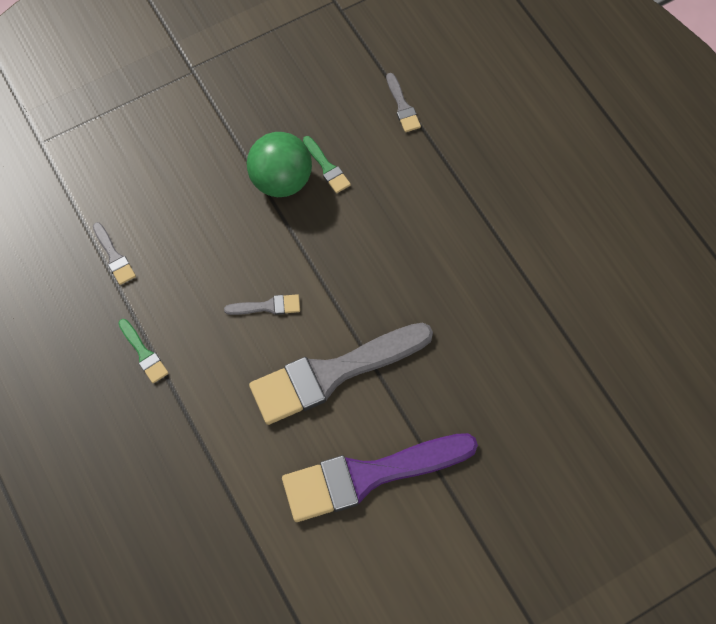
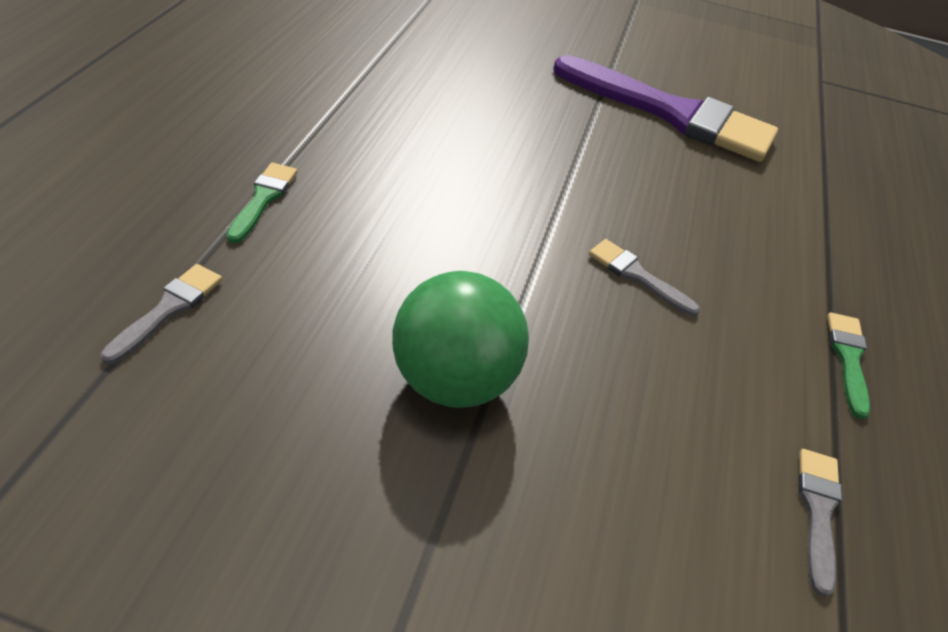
camera: 140 degrees left, 20 degrees down
grey brush [249,323,433,425] -> none
green brush [303,136,351,193] -> green brush moved to [226,162,297,243]

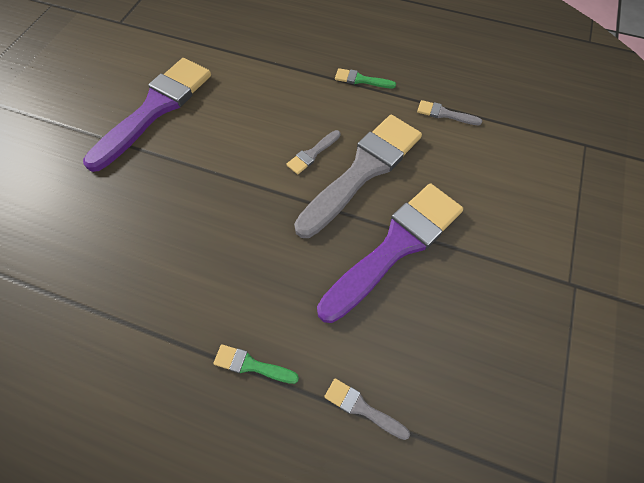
camera: 80 degrees left, 15 degrees up
green ball [392,271,529,408] -> purple brush [317,183,463,323]
none -> grey brush [294,115,422,238]

